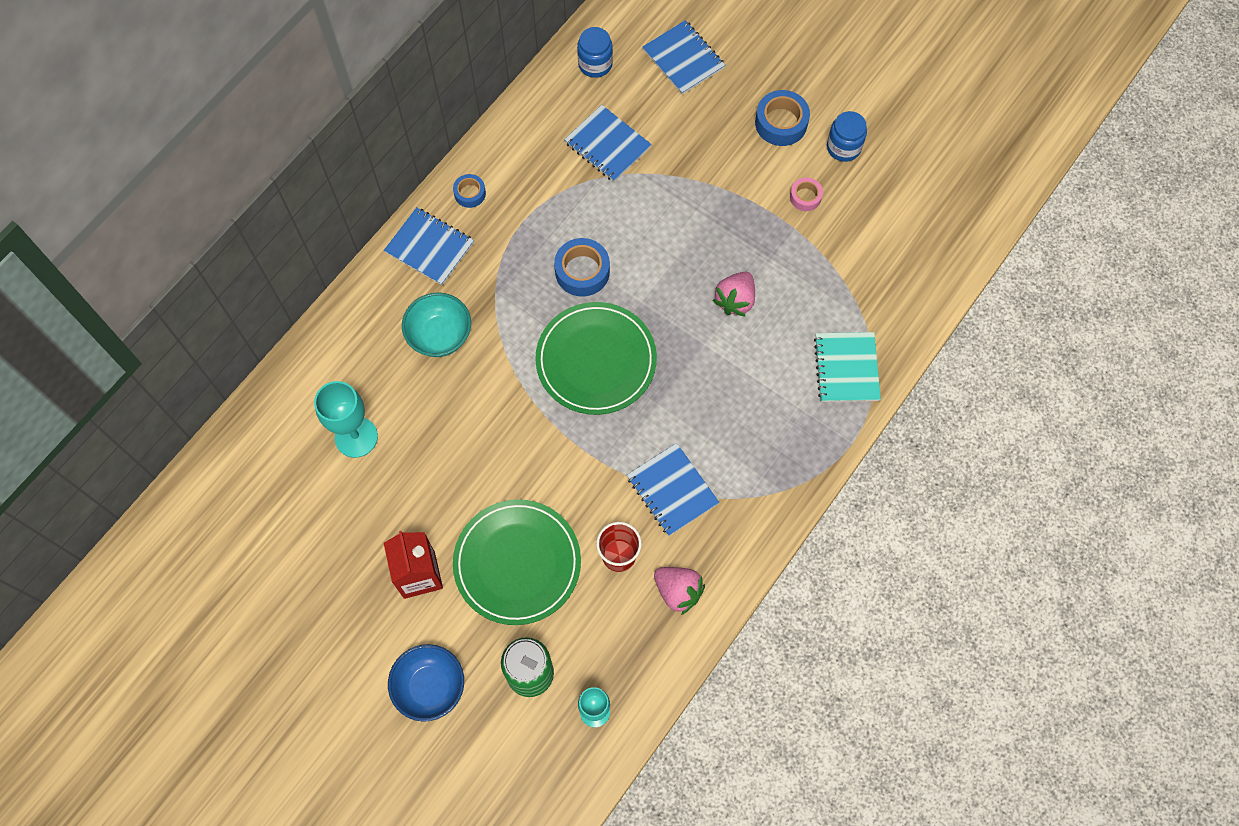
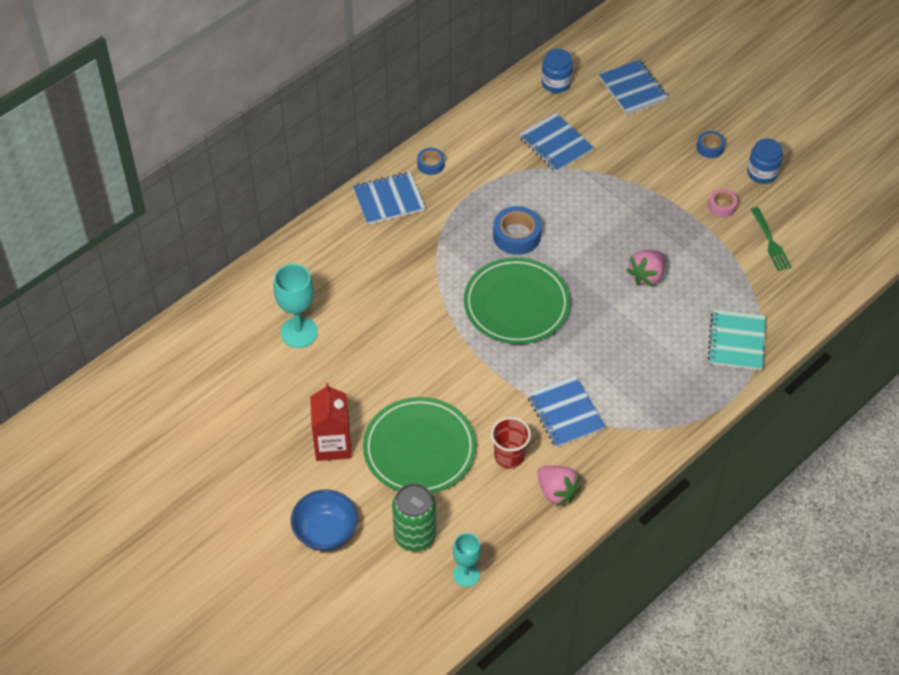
camera: 10 degrees right, 15 degrees down
blue notebook [384,207,474,285] -> blue notebook turned 60 degrees counterclockwise [353,172,426,225]
turquoise bowl [402,293,471,357] -> none
blue tape [755,90,810,146] -> blue tape [697,131,725,158], size x0.59
none -> green fork [750,207,791,271]

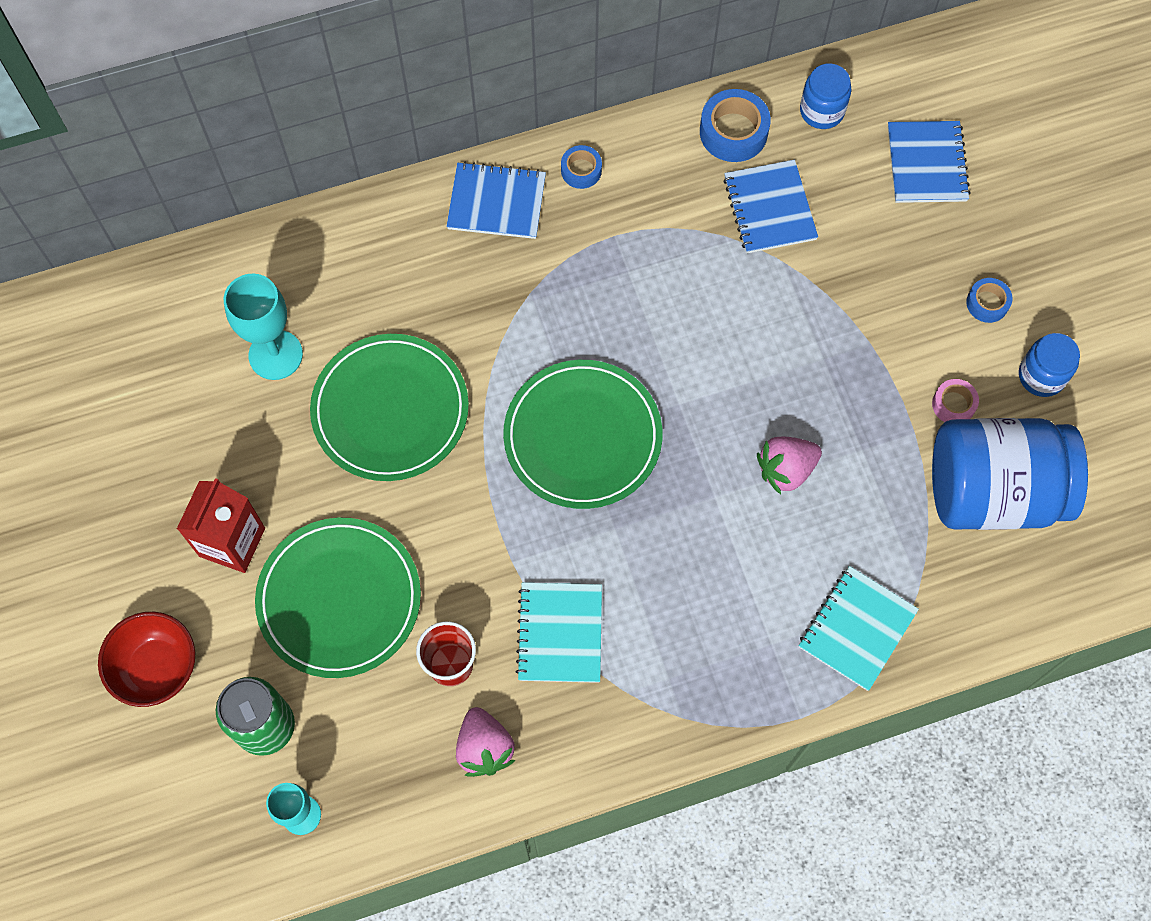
camera: 25 degrees right, 15 degrees up
blue bowl [291,489,358,551] -> red bowl [98,612,195,707]
blue tape [493,206,542,255] -> blue tape moved to [700,89,771,162]
blue notebook [528,376,605,448] -> turquoise notebook [516,583,602,683]
green fork [750,207,791,271] -> blue jar [932,418,1088,530]
none -> green plate [310,334,469,481]

